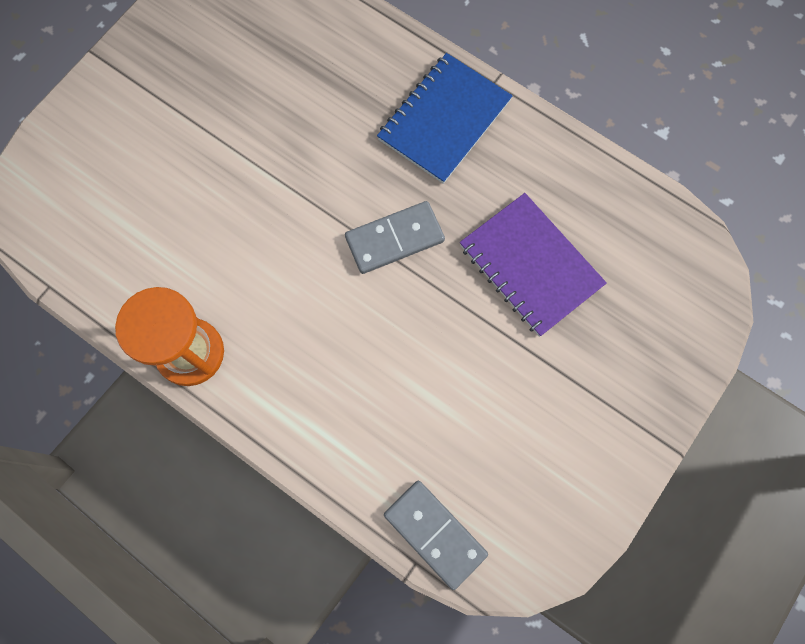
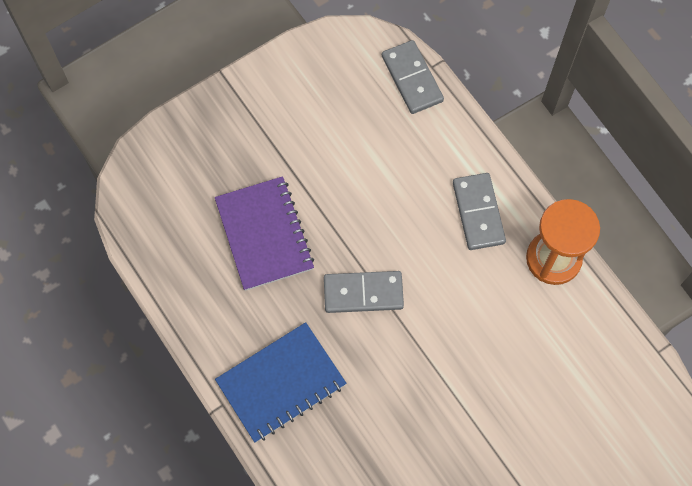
camera: 160 degrees left, 5 degrees down
none -> grey domino [453,173,506,250]

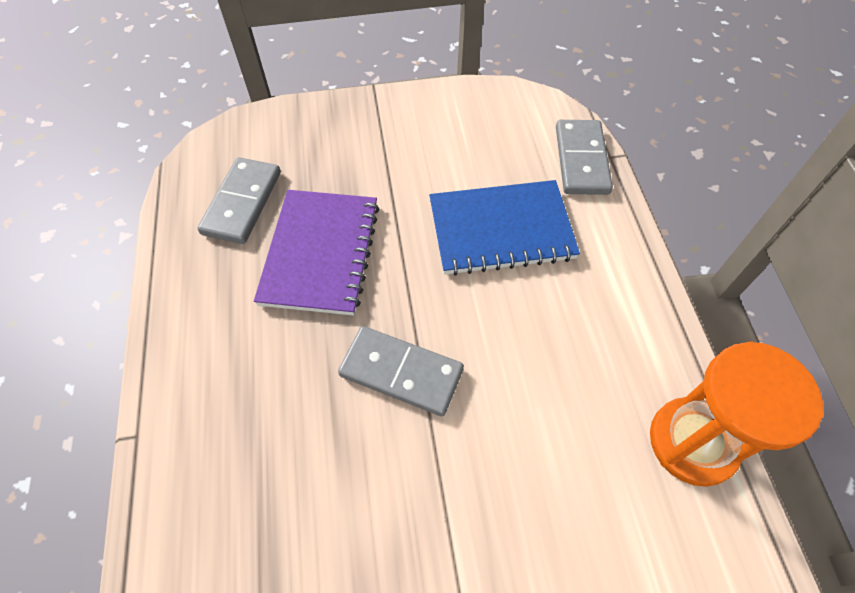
camera: 25 degrees right, 10 degrees down
blue notebook [215,322,346,443] -> blue notebook moved to [429,180,580,276]
grey domino [453,173,506,250] -> grey domino moved to [197,157,281,244]

